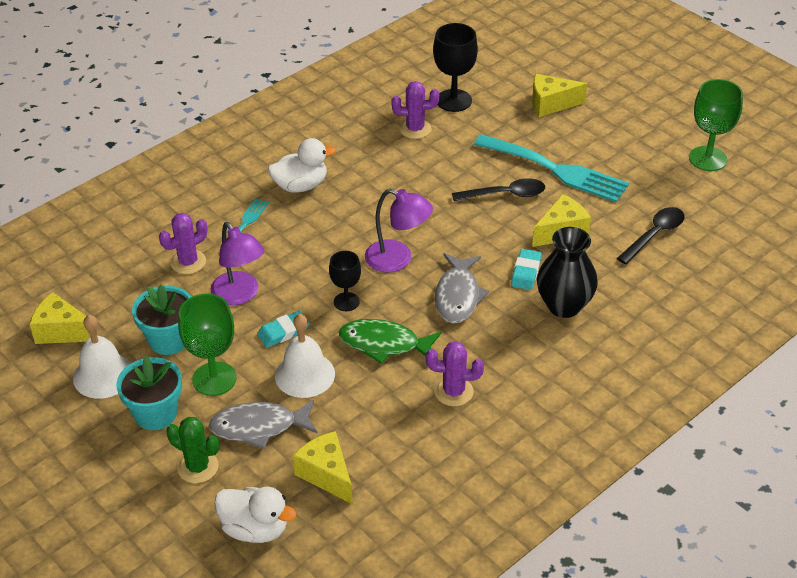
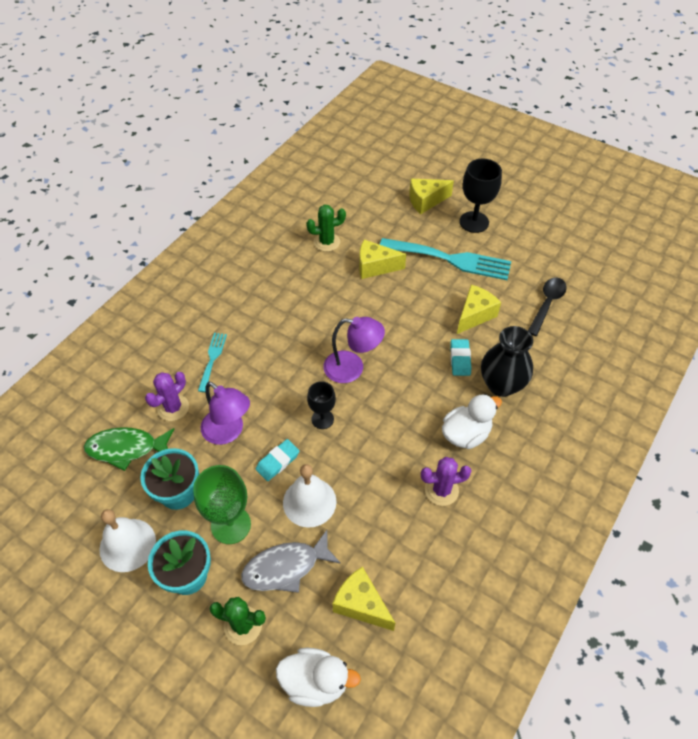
camera: 15 degrees left, 10 degrees up
yellow cheese [30,292,91,344] -> yellow cheese moved to [359,239,406,279]
white duck [268,138,336,193] -> white duck moved to [442,394,502,449]
green fish [339,319,441,364] -> green fish moved to [84,427,174,471]
purple cactus [392,81,439,139] -> green cactus [306,204,346,252]
black goblet [433,23,478,112] -> black goblet moved to [459,159,502,233]
grey fish [435,253,489,324] -> none
black spoon [452,178,545,201] -> none
green goblet [689,79,743,171] -> none

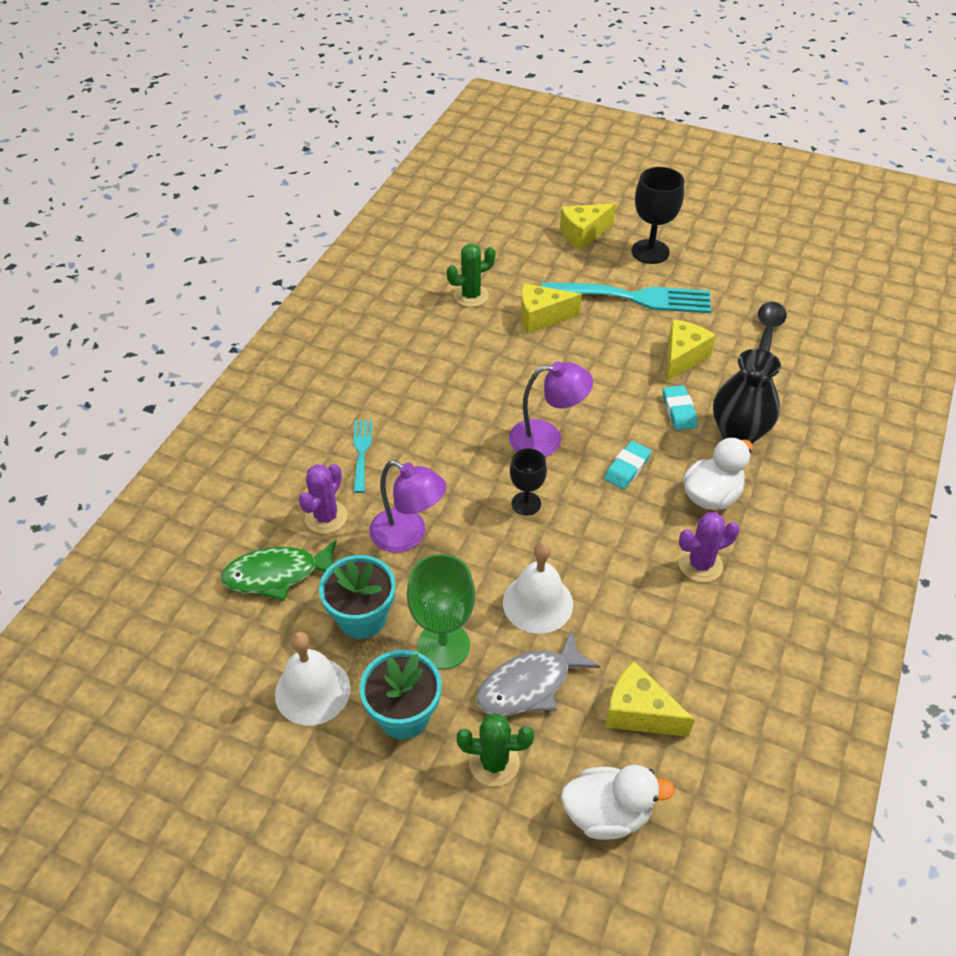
camera: 10 degrees left, 5 degrees down
turquoise eraser [255,439,300,481] -> turquoise eraser moved to [604,441,652,489]

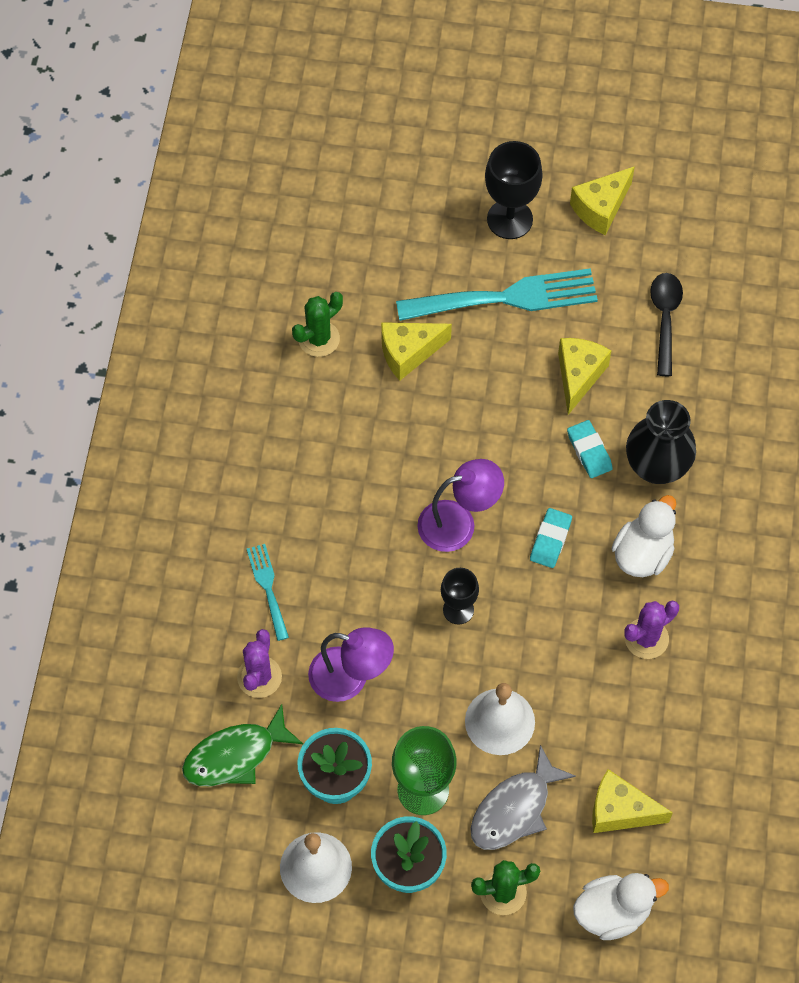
camera: 15 degrees left, 15 degrees up
yellow cheese [560,203,616,250] -> yellow cheese moved to [570,166,635,235]

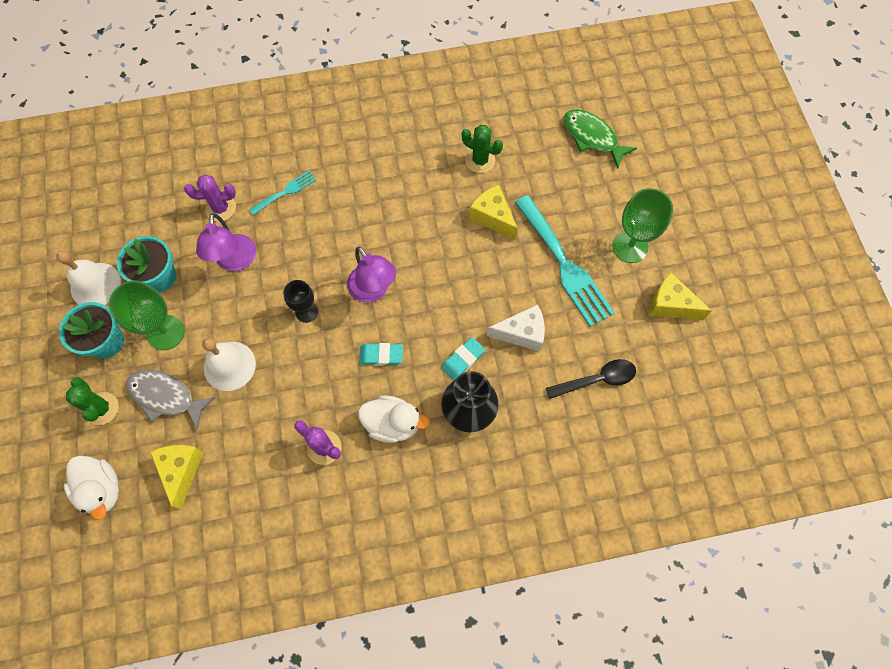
camera: 70 degrees right, 5 degrees up
green fish [182,704,303,786] -> green fish moved to [564,109,637,169]
black goblet [485,141,543,239] -> green goblet [613,188,673,263]
yellow cheese [558,338,611,415] -> white cheese [487,304,545,352]

